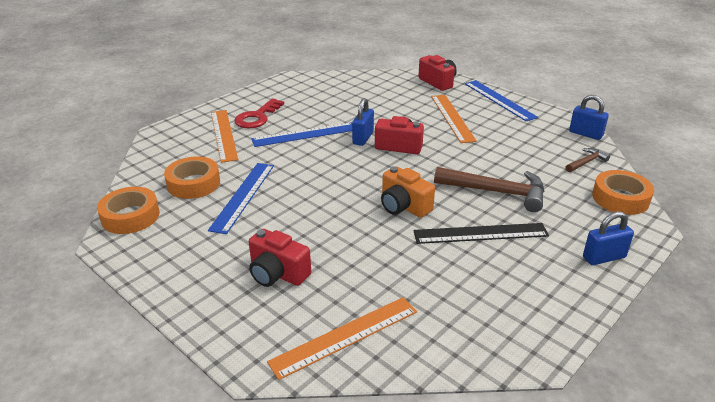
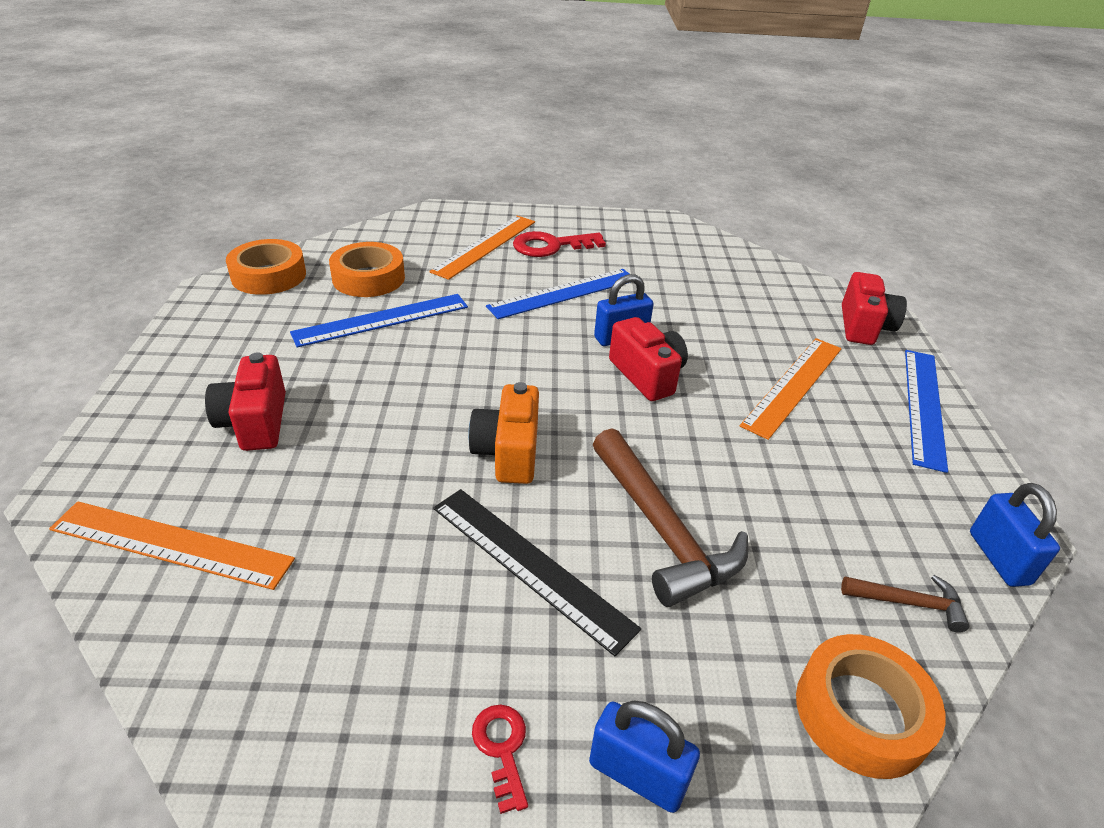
camera: 45 degrees right, 5 degrees up
blue ruler [251,122,352,147] -> blue ruler turned 60 degrees counterclockwise [486,269,631,319]
none -> red key [472,704,528,814]

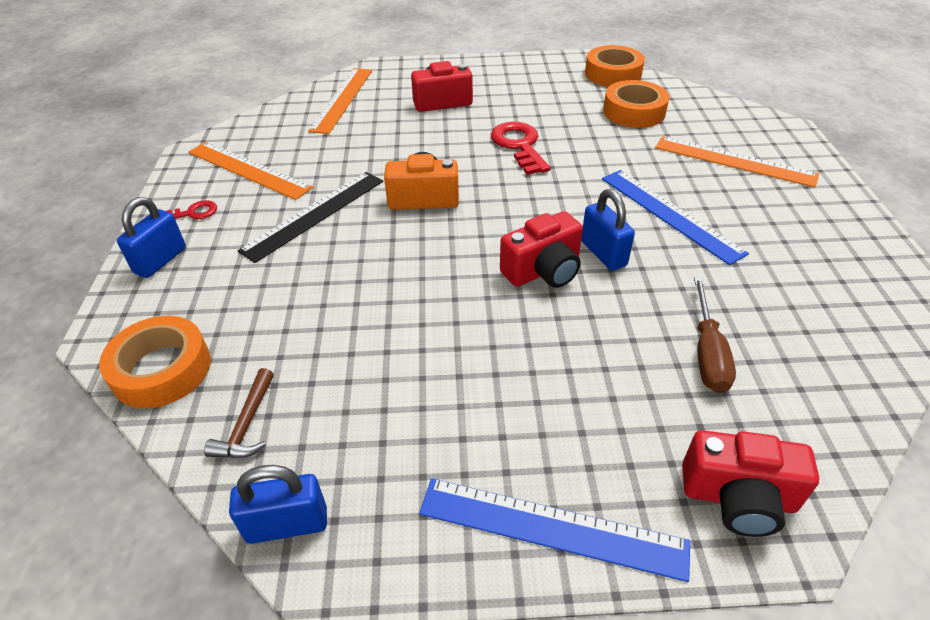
camera: 90 degrees right, 5 degrees up
blue ruler [290,294,468,348] -> none
red key [513,231,606,257] -> red key moved to [491,122,551,175]
brown hammer [593,428,748,607] -> none
orange ruler [740,338,842,440] -> orange ruler moved to [188,142,313,200]
none -> brown screwdriver [694,277,736,393]

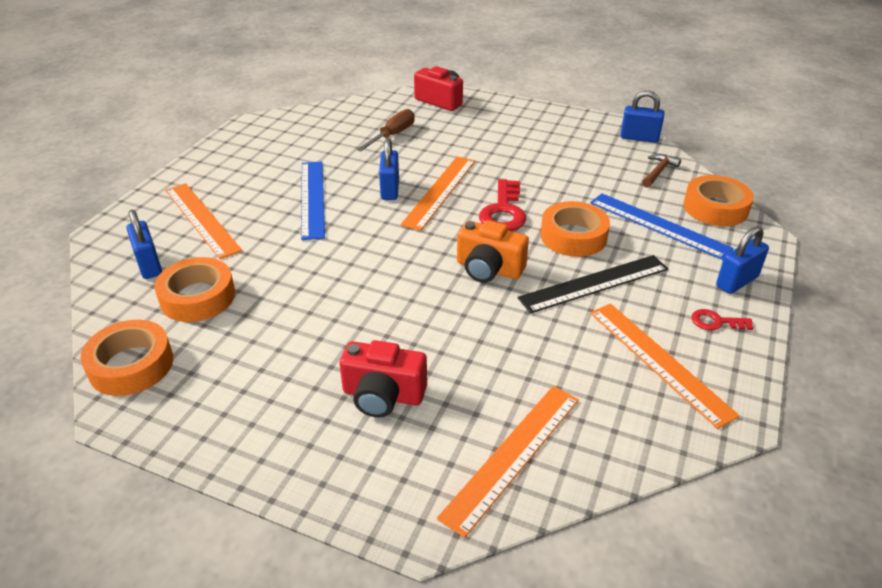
camera: 155 degrees left, 5 degrees down
blue ruler [419,478,690,582] -> blue ruler moved to [590,193,734,260]
red key [491,122,551,175] -> red key moved to [479,179,526,231]
red camera [500,211,583,288] -> orange ruler [401,157,475,231]
none -> blue padlock [126,209,162,279]
none -> orange tape [541,201,610,257]

